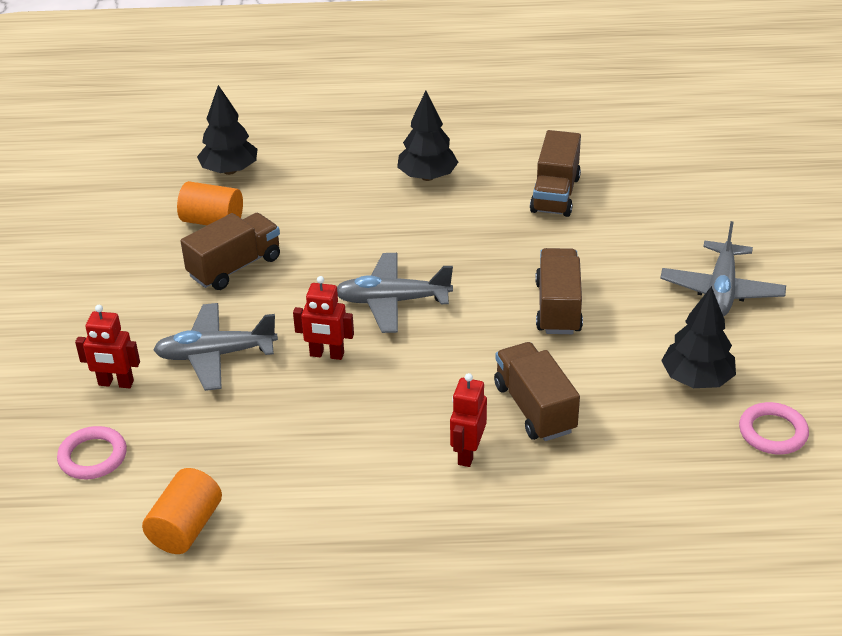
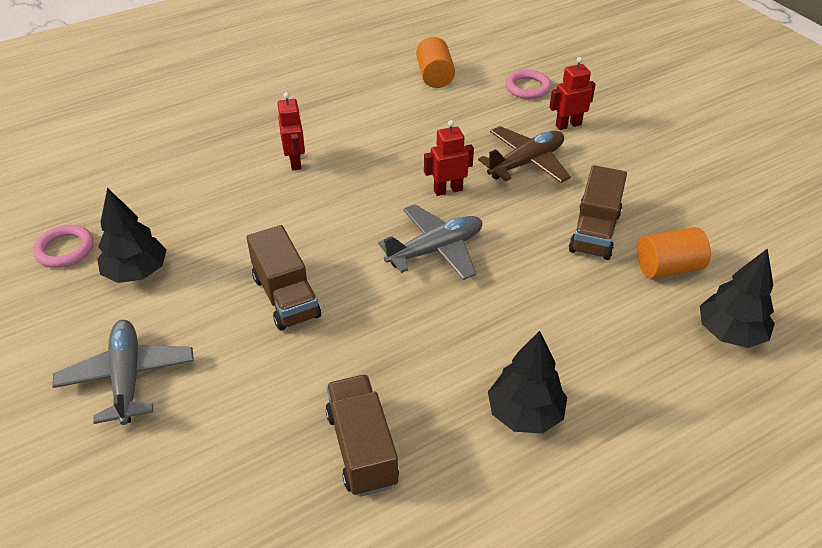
camera: 150 degrees right, 5 degrees up
grey plane [153,303,278,391] -> brown plane [478,126,571,183]
brown truck [494,342,580,441] -> none

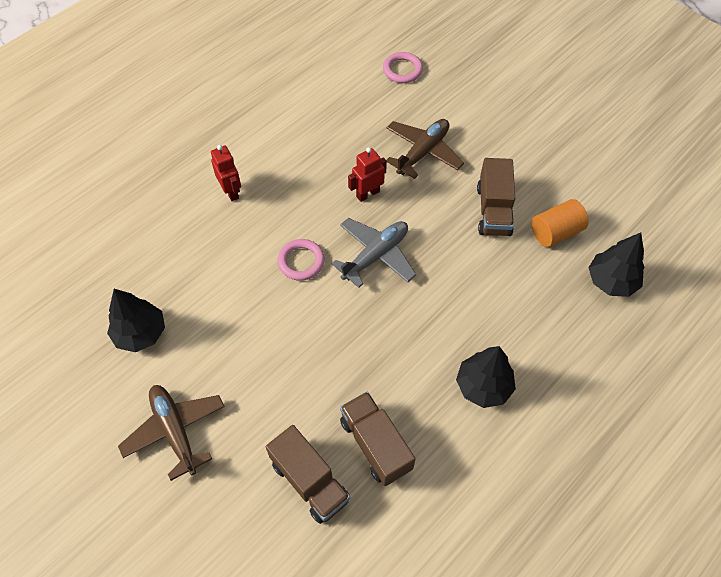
camera: 15 degrees left, 15 degrees up
pink ring [33,225,94,268] -> pink ring moved to [277,239,325,281]
grey plane [52,320,194,425] -> brown plane [118,385,225,481]
brown truck [246,225,321,331] -> brown truck moved to [266,425,350,524]
orange cylinder [416,37,455,88] -> none
red robot [549,57,596,130] -> none

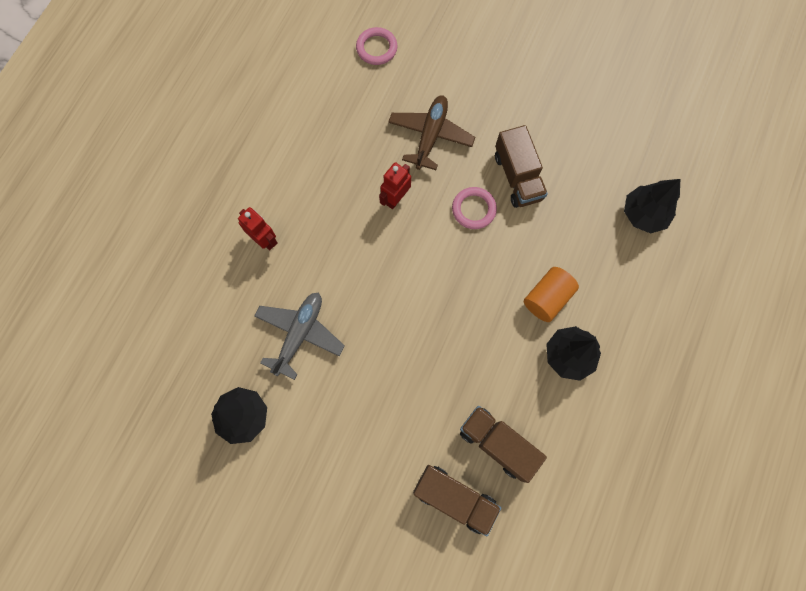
camera: 20 degrees left, 15 degrees up
brown plane [118,385,225,481] -> none
pink ring [277,239,325,281] -> pink ring moved to [452,187,497,229]
grey plane [332,218,416,288] -> grey plane moved to [254,293,345,380]
orange cylinder [531,199,589,247] -> orange cylinder moved to [524,267,579,322]

